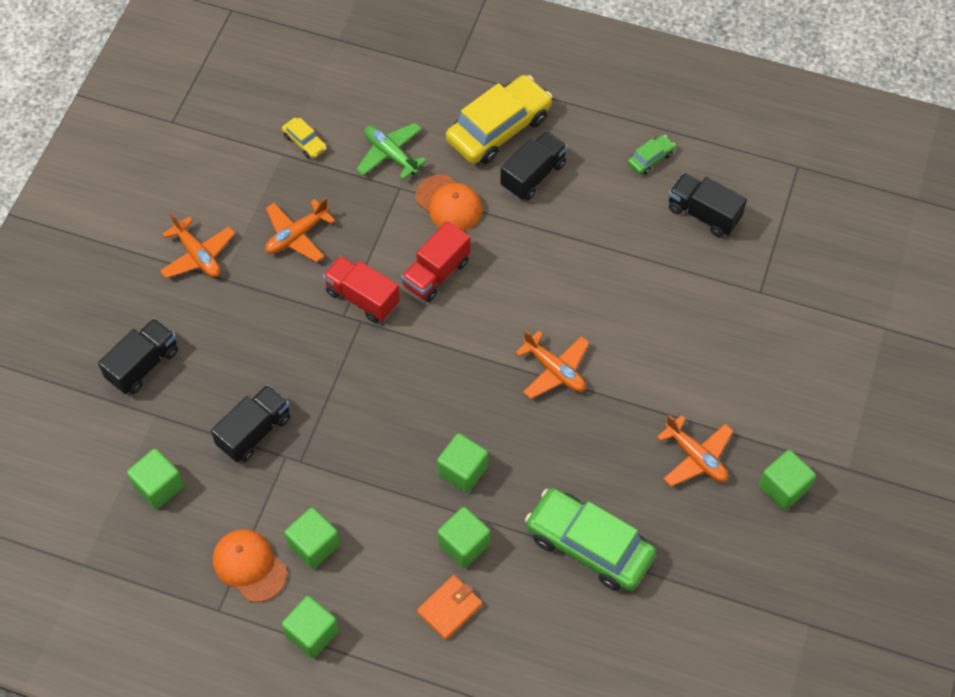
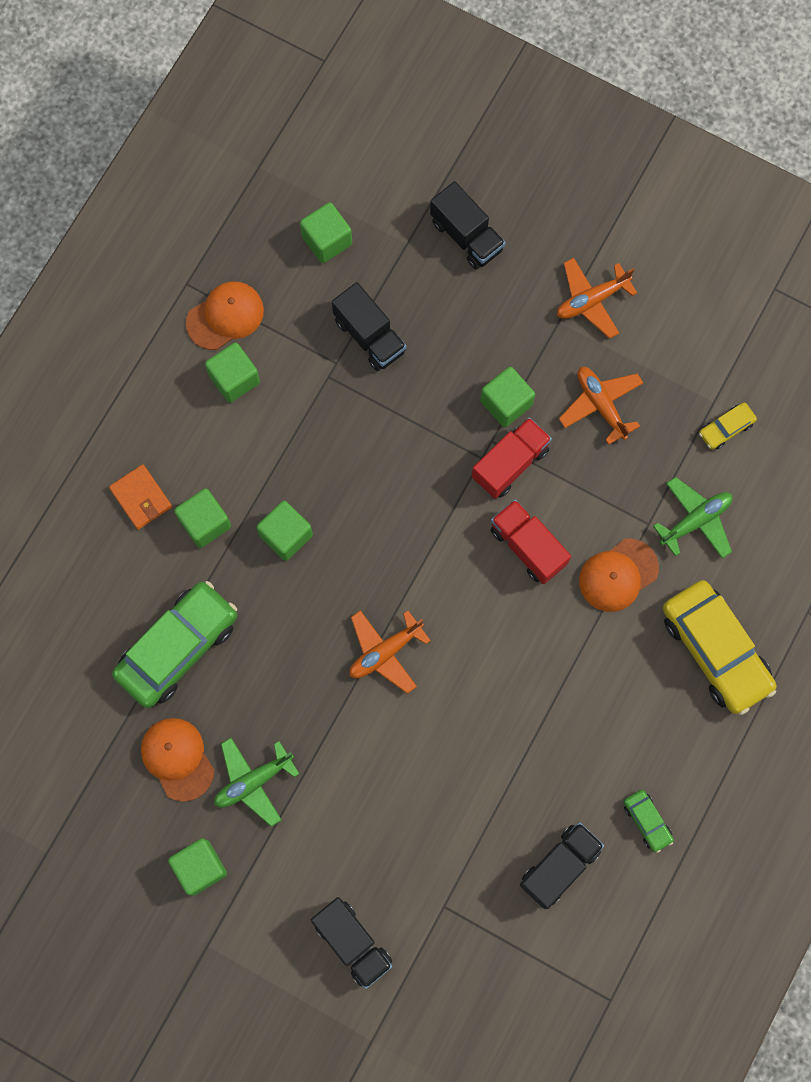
camera: 100 degrees right, 15 degrees up
green cube [282,596,339,658] -> green cube moved to [480,367,535,427]
black truck [500,131,567,200] -> black truck moved to [311,897,392,989]
orange plane [657,415,733,487] -> green plane [214,738,299,827]
none -> orange cap [141,718,214,802]

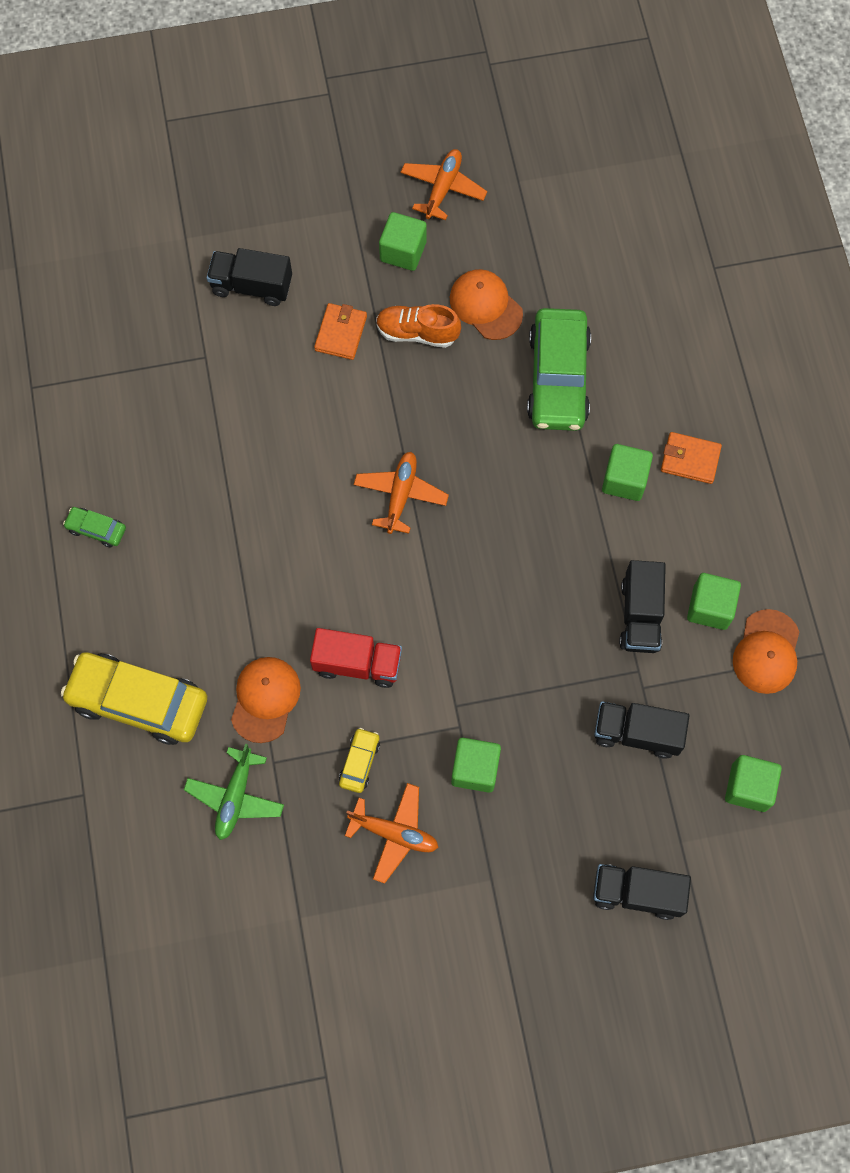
camera: 140 degrees right, 5 degrees down
orange cap [141,718,214,802] -> orange cap turned 150 degrees counterclockwise [450,269,523,340]
green plane [214,738,299,827] -> orange shoe [376,304,461,348]
green cube [256,501,313,561] -> none
red truck [472,417,552,499] -> none
black truck [520,822,604,909] -> black truck moved to [619,560,666,653]
orange plane [557,258,637,339] -> orange plane moved to [400,149,487,221]
yellow car [699,402,757,449] -> yellow car moved to [339,728,380,793]
none -> orange wallet [314,303,367,360]

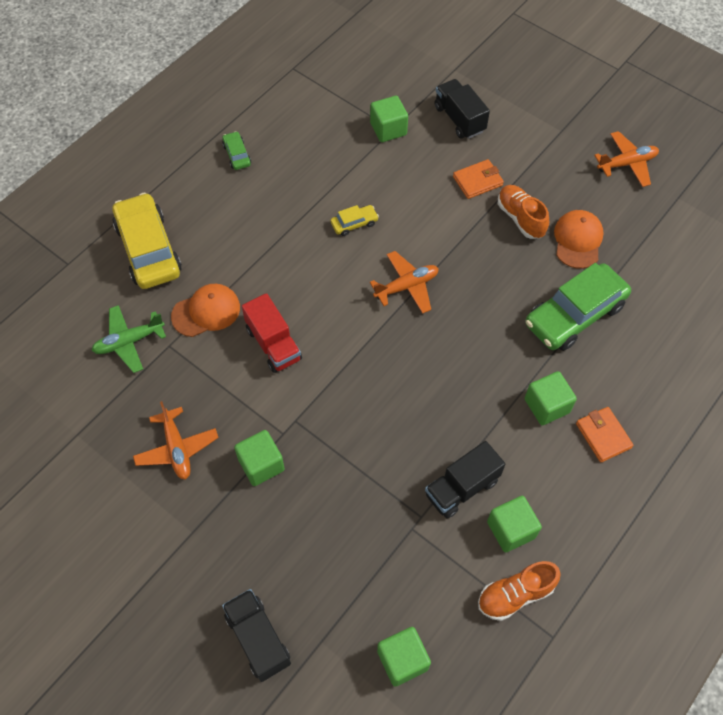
camera: 50 degrees right, 10 degrees down
yellow car [339,728,380,793] -> yellow car moved to [330,205,379,236]
green cube [379,212,426,271] -> green cube moved to [370,96,408,142]
black truck [594,701,689,759] -> none
orange cap [733,609,799,694] -> orange shoe [478,561,561,621]

